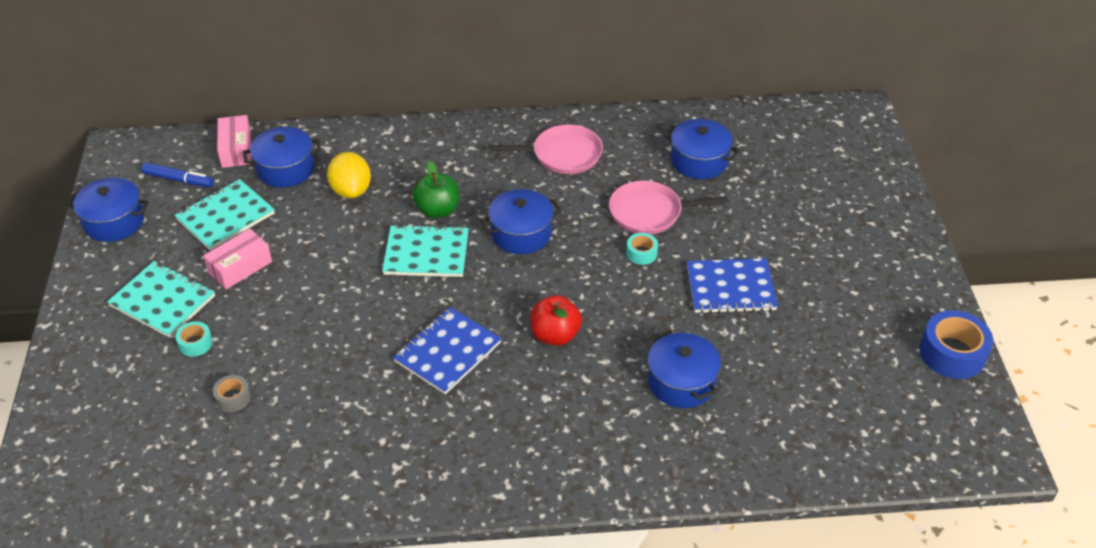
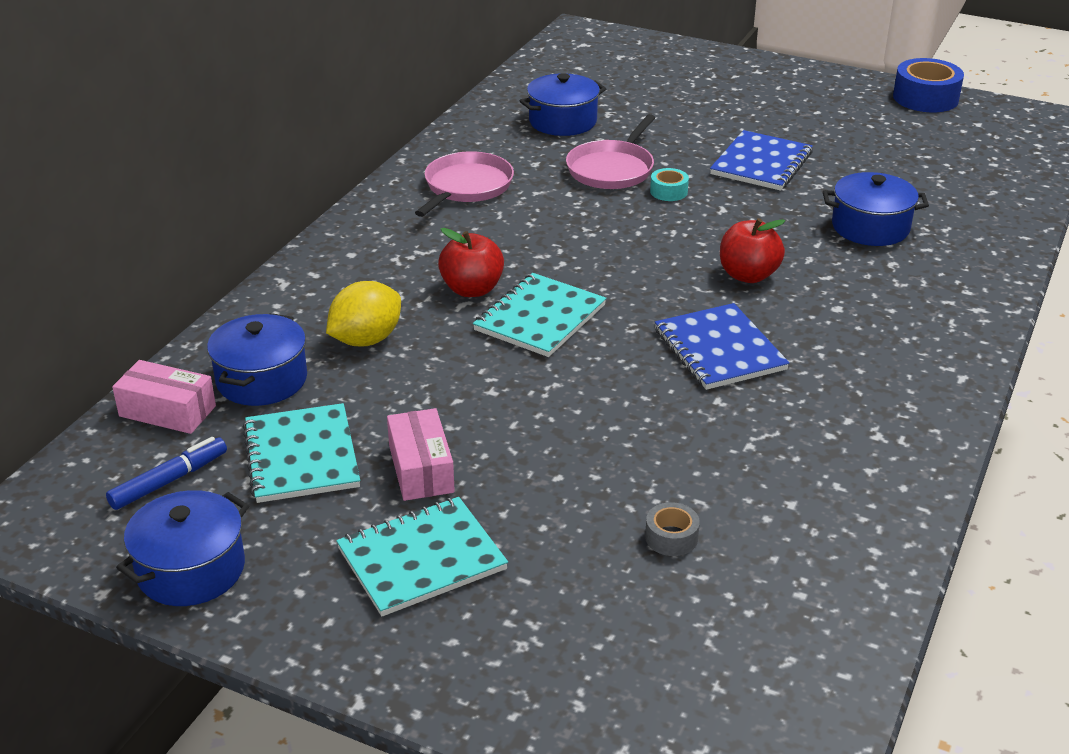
camera: 60 degrees left, 10 degrees down
turquoise tape [175,321,213,357] -> none
yellow lemon [327,152,371,199] -> yellow lemon turned 60 degrees counterclockwise [326,281,401,347]
green apple [412,161,459,218] -> red apple [438,228,504,297]
blue pot [480,189,561,254] -> none

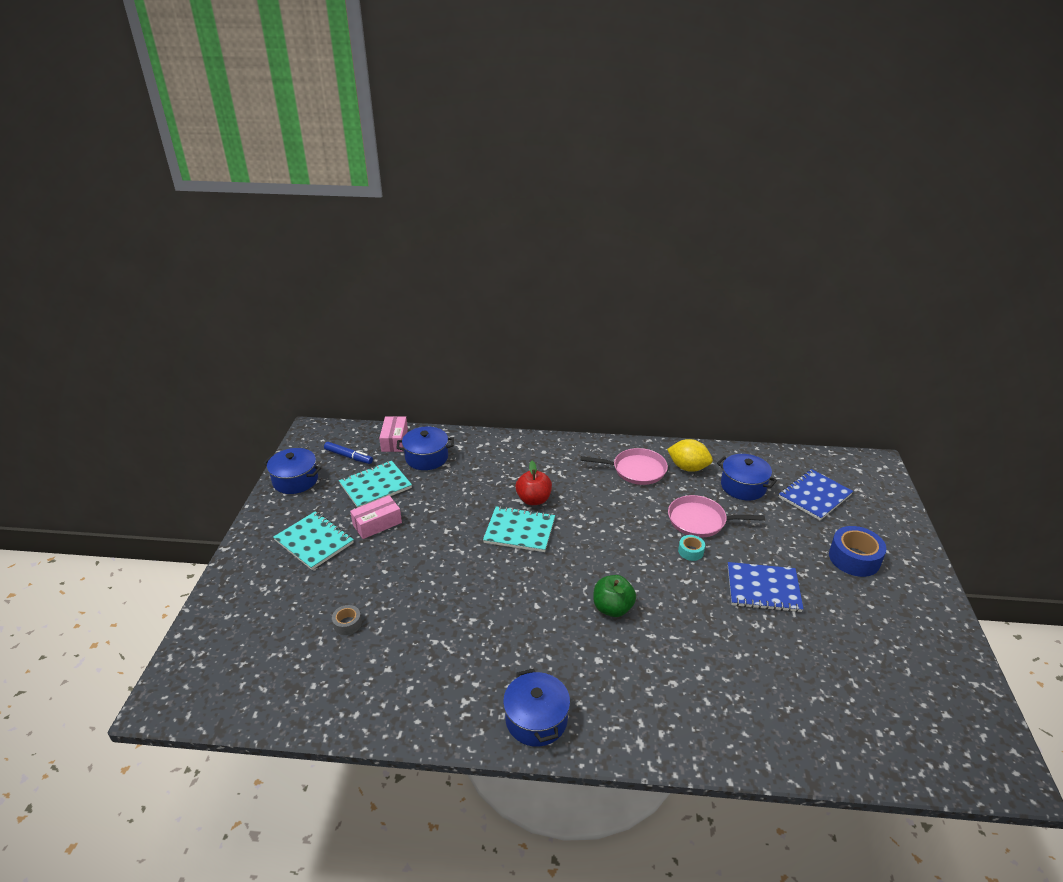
camera: 70 degrees right, 0 degrees up
yellow lemon [326,281,401,347] -> yellow lemon moved to [667,439,713,472]
blue notebook [655,303,790,390] -> blue notebook moved to [779,469,853,520]
red apple [720,218,785,283] -> green apple [593,575,636,617]
blue pot [823,172,929,246] -> blue pot moved to [503,669,570,747]
blue tape [893,58,964,112] -> blue tape moved to [829,526,887,577]

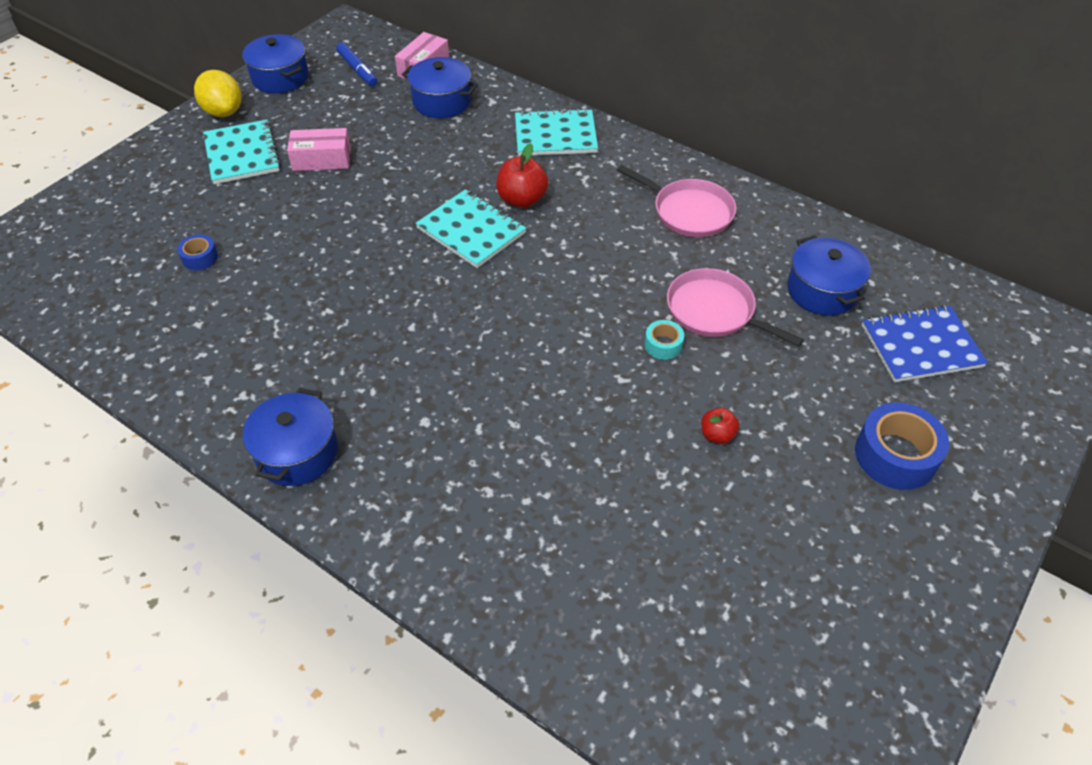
camera: 30 degrees right, 15 degrees up
grey tape [332,605,362,635] -> blue tape [177,235,218,270]
turquoise notebook [339,461,412,508] -> turquoise notebook moved to [515,108,598,156]
green apple [593,575,636,617] -> none
yellow lemon [667,439,713,472] -> yellow lemon moved to [194,70,241,117]
blue notebook [728,562,804,613] -> red apple [701,408,739,444]

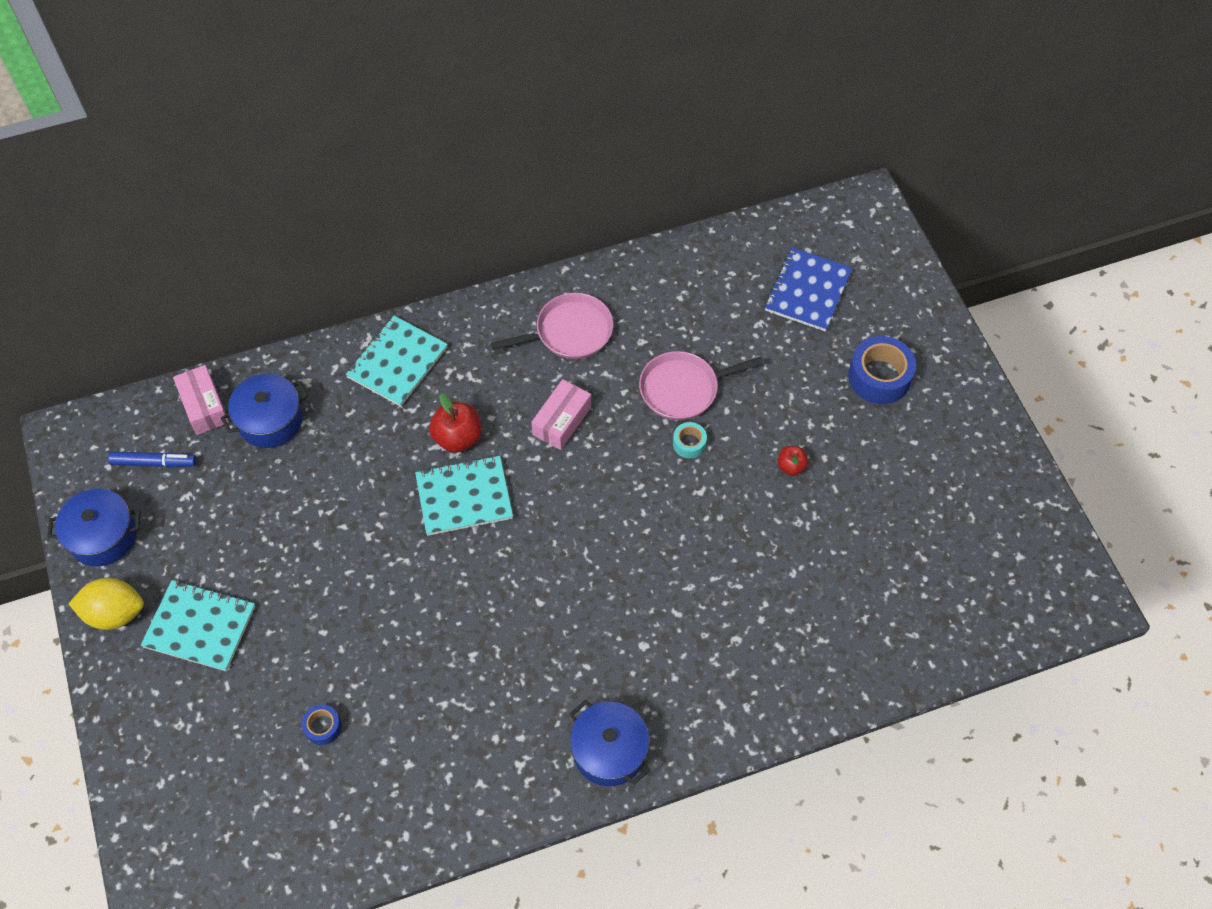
camera: 55 degrees left, 10 degrees up
pink box [287,128,351,171] -> pink box moved to [531,379,591,450]
blue pot [787,235,871,315] -> none

